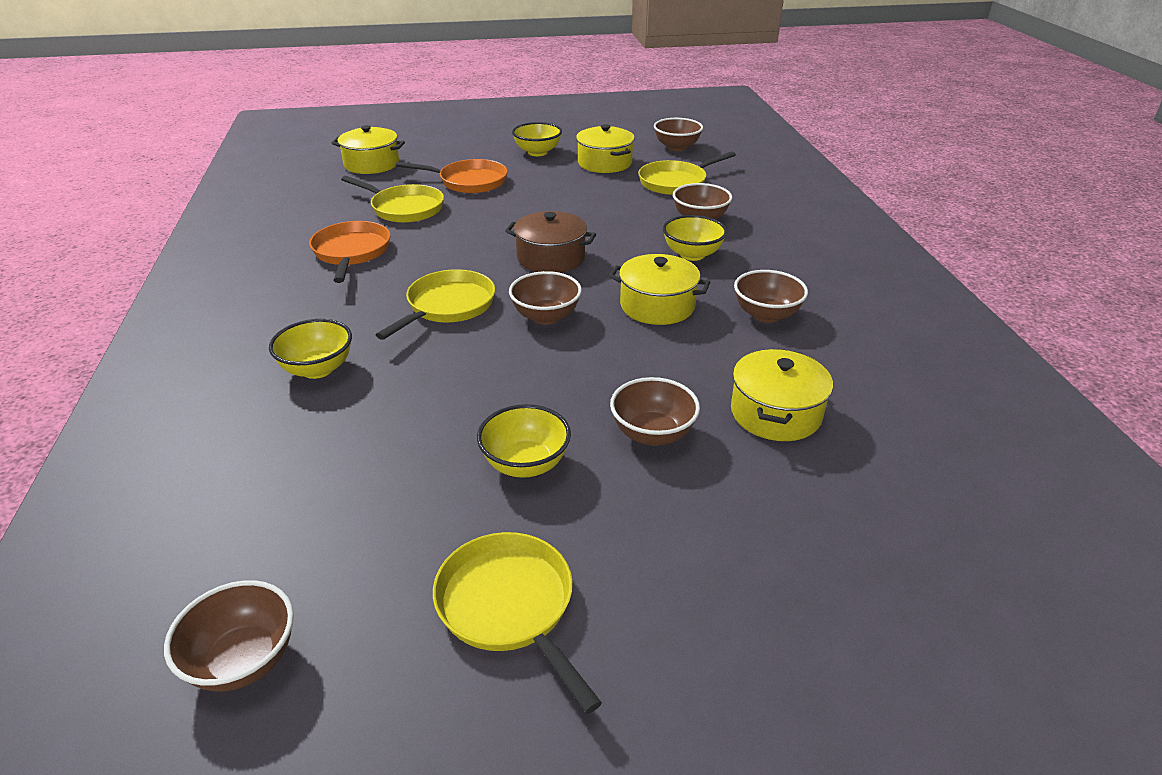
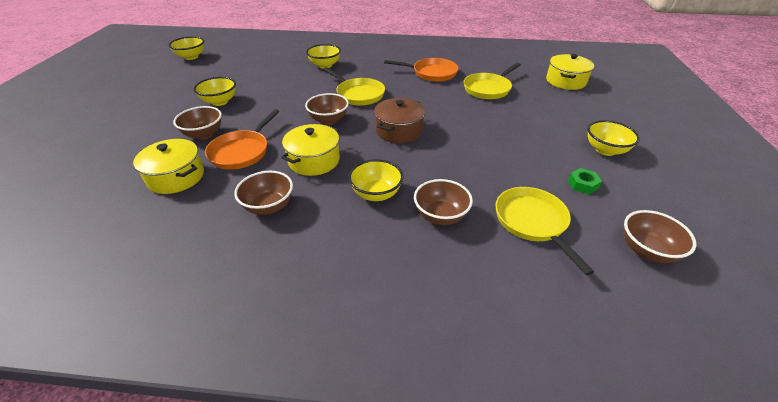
camera: 105 degrees right, 5 degrees up
brown bowl [164,580,294,691] -> yellow bowl [169,36,204,60]
orange pan [396,159,508,193] -> orange pan moved to [205,109,280,170]
yellow pan [433,532,602,714] -> none
yellow pot [576,124,635,173] -> green nut [568,168,602,194]

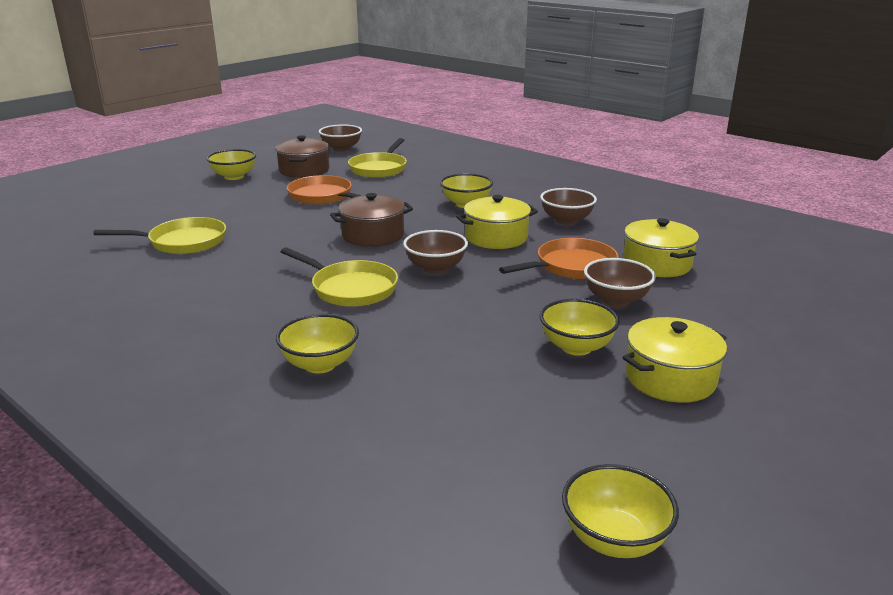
camera: 145 degrees left, 15 degrees down
yellow pan [323,67,385,106] -> yellow pan turned 135 degrees clockwise [281,248,398,307]
orange pan [384,58,458,82] -> orange pan moved to [287,175,362,205]
brown bowl [414,179,473,225] -> none
yellow pot [546,54,594,90] -> yellow pot moved to [622,317,727,403]
green nut [568,168,602,194] -> brown pot [275,135,329,178]

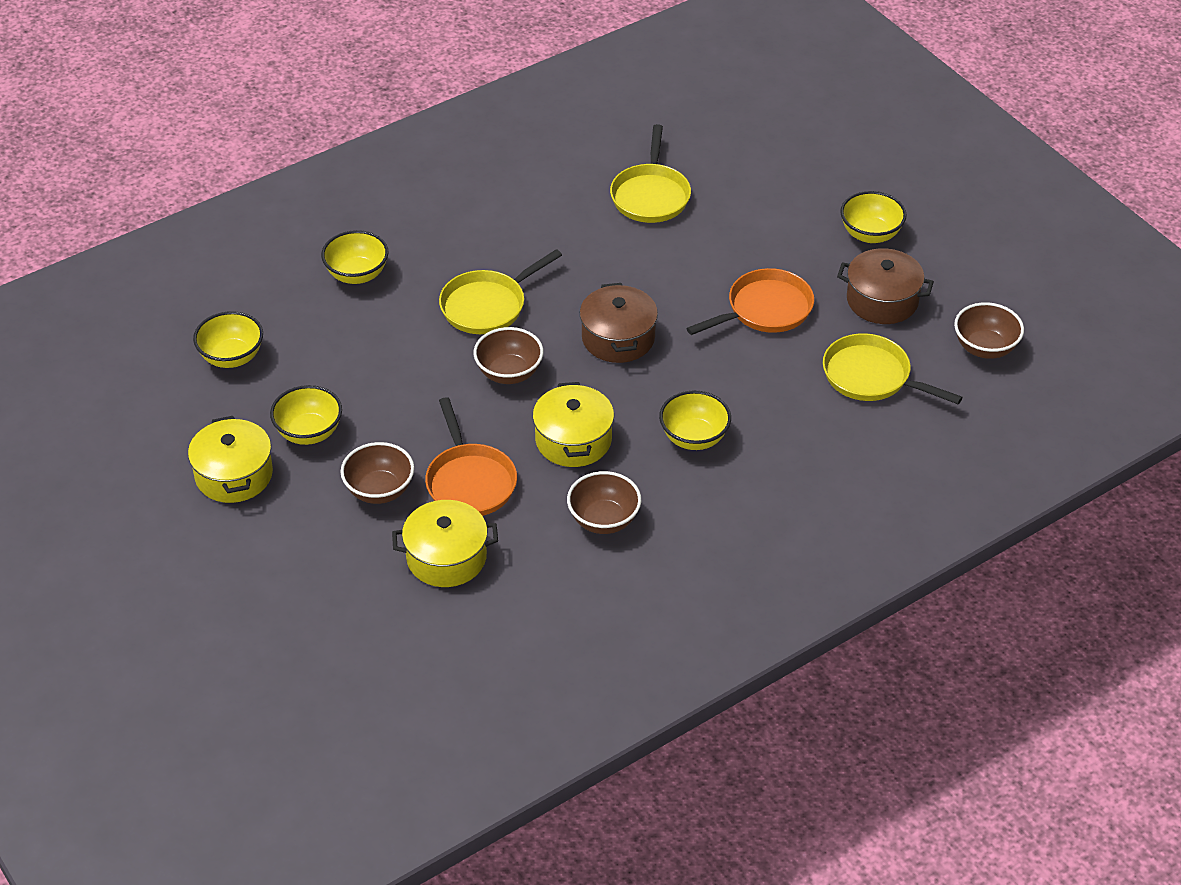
camera: 105 degrees right, 20 degrees up
yellow bowl [562,464,679,558] -> yellow bowl moved to [193,311,263,368]

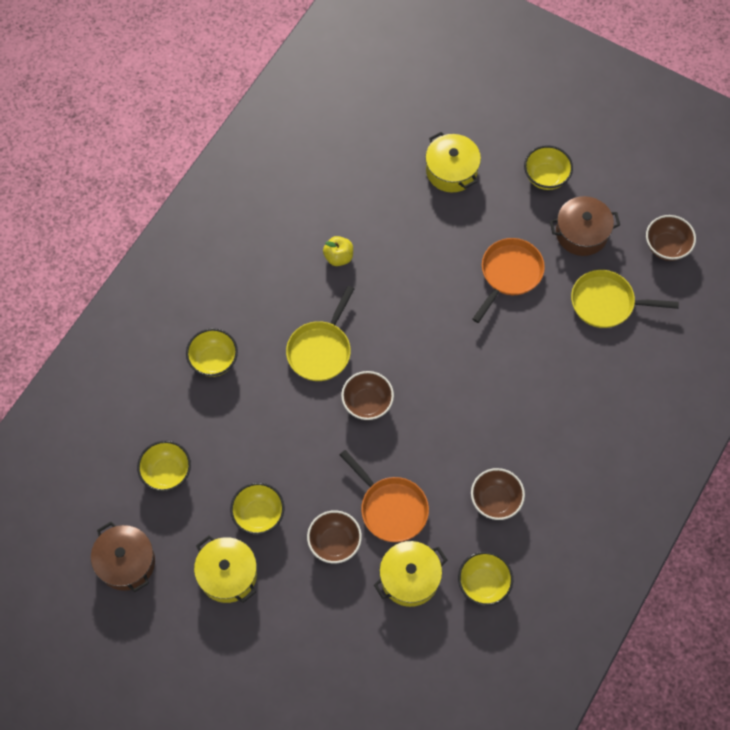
camera: 25 degrees left, 20 degrees up
yellow pot [533,382,614,467] -> yellow pot moved to [425,132,481,192]
brown pot [580,283,658,363] -> brown pot moved to [91,522,155,592]
yellow pan [610,124,691,223] -> none
yellow bowl [659,391,731,450] -> yellow bowl moved to [458,552,513,606]
none -> yellow apple [323,236,353,266]

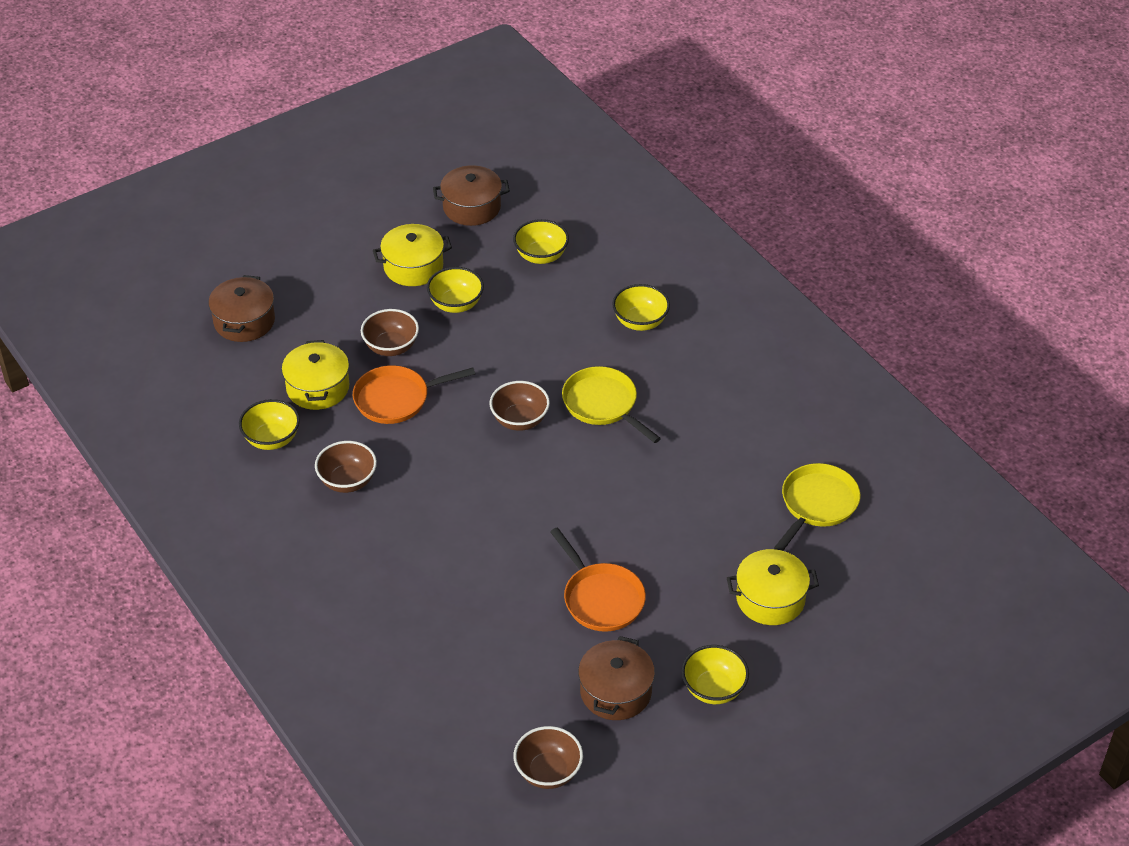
camera: 115 degrees right, 20 degrees down
yellow apple [323,236,353,266] -> none
yellow pan [571,270,679,328] -> yellow pan moved to [774,463,861,551]
none -> brown pot [208,275,275,342]

